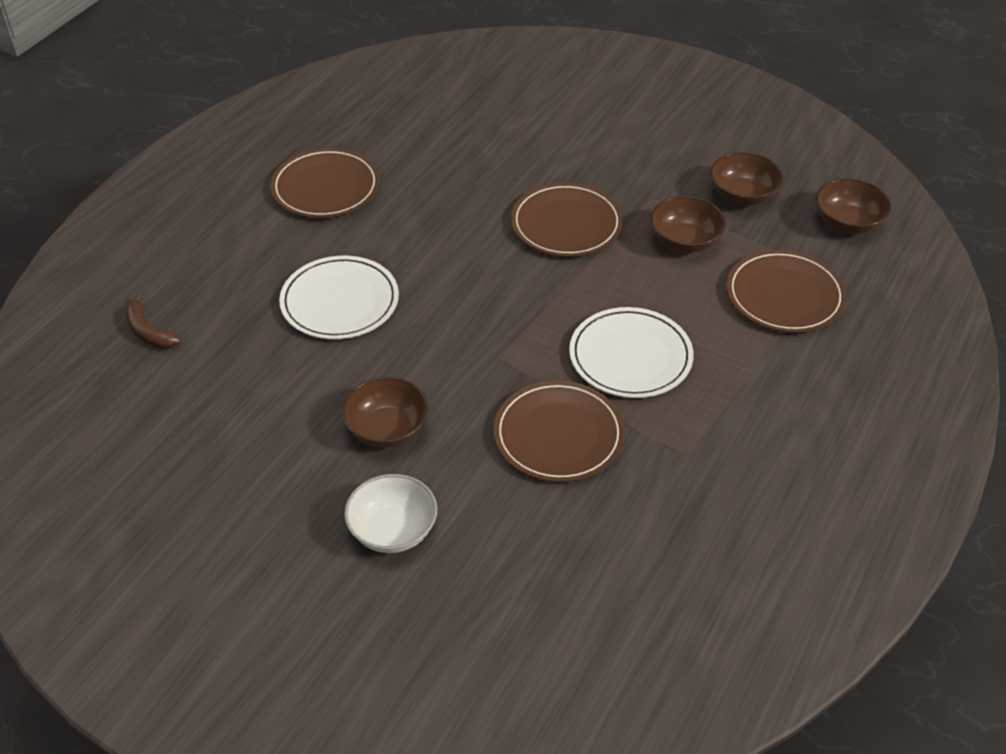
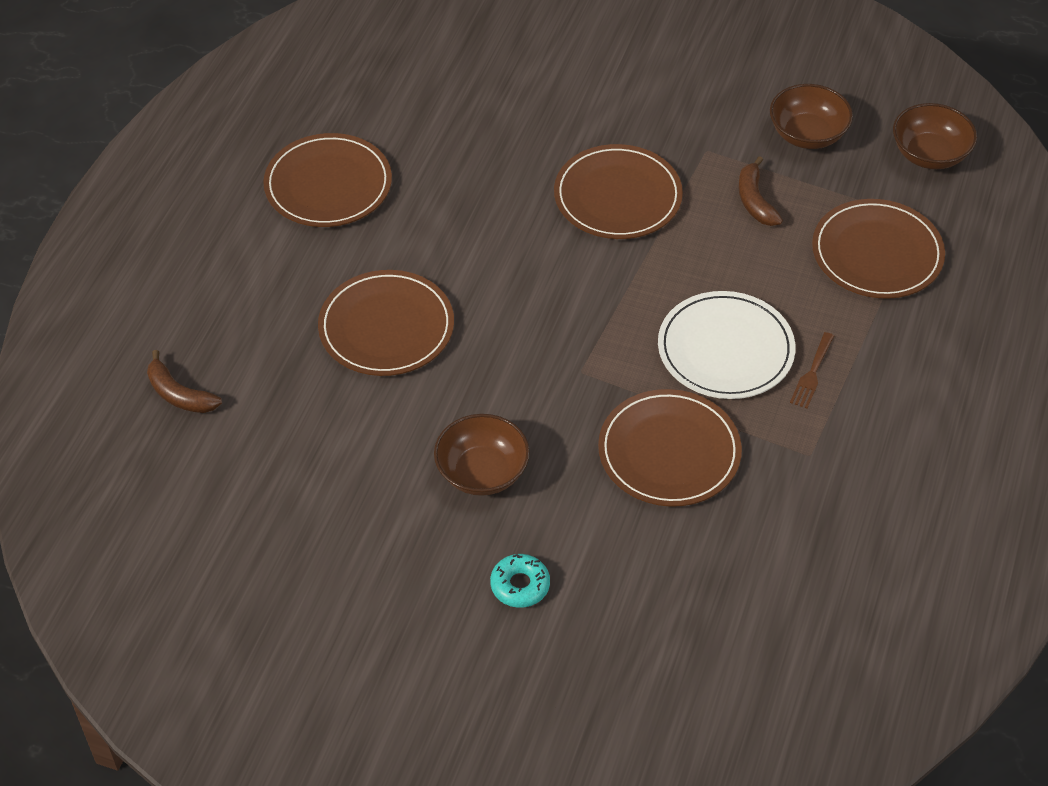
camera: 10 degrees left, 5 degrees up
white plate [279,256,399,339] -> brown plate [318,270,454,376]
white bowl [344,474,437,553] -> turquoise donut [490,554,550,608]
brown bowl [650,196,726,253] -> brown banana [739,156,783,226]
none -> brown fork [790,332,834,408]

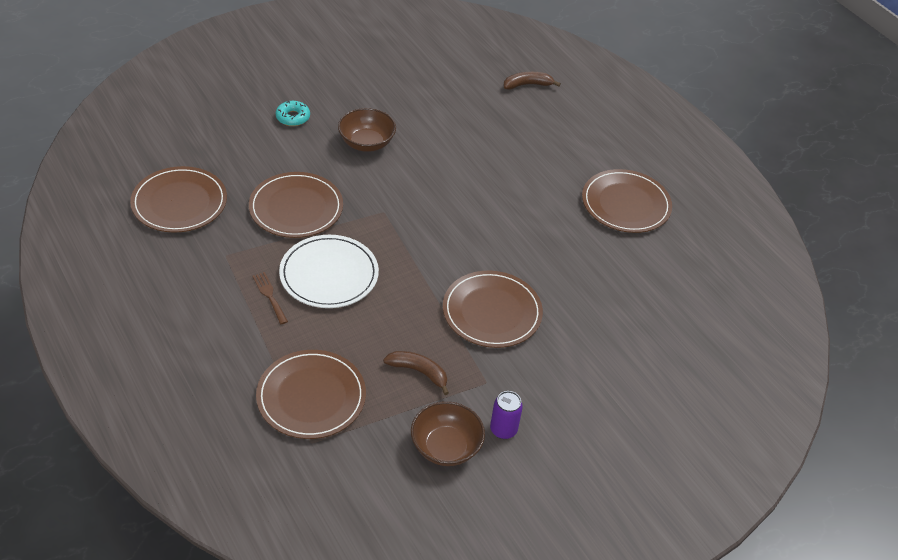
camera: 125 degrees right, 5 degrees down
brown plate [318,270,454,376] -> brown plate moved to [130,166,227,233]
brown bowl [893,103,977,169] -> none
none -> purple can [490,391,523,439]

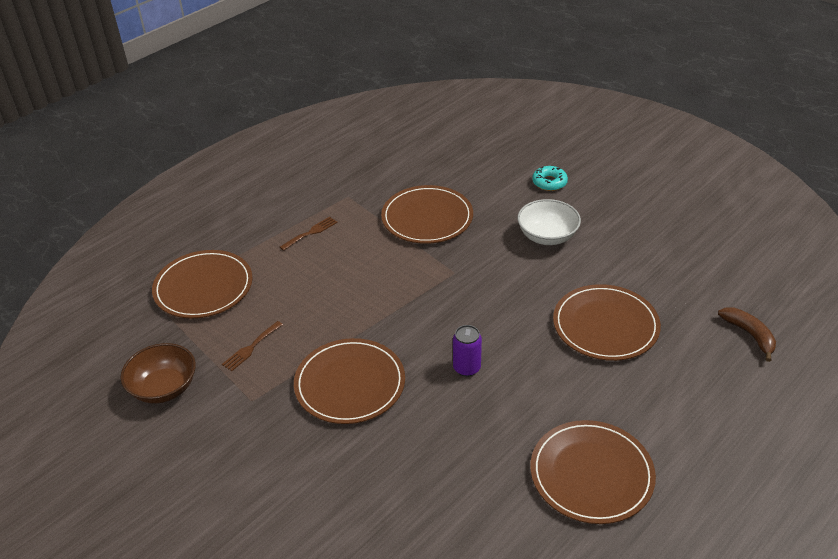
camera: 80 degrees right, 5 degrees down
brown plate [130,166,227,233] -> brown plate moved to [553,284,661,361]
white plate [279,235,379,308] -> none
brown bowl [338,108,396,152] -> white bowl [517,199,581,245]
brown banana [383,351,449,395] -> brown fork [222,321,283,371]
purple can [490,391,523,439] -> purple can moved to [453,325,482,377]

